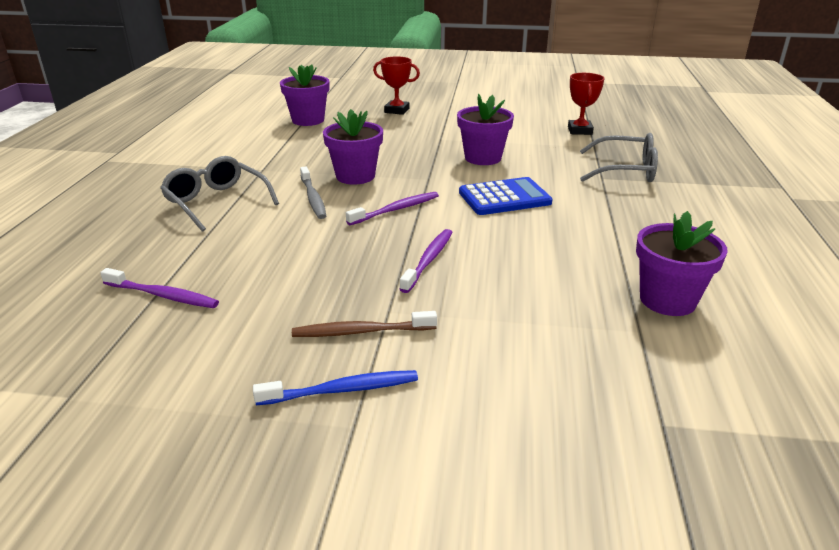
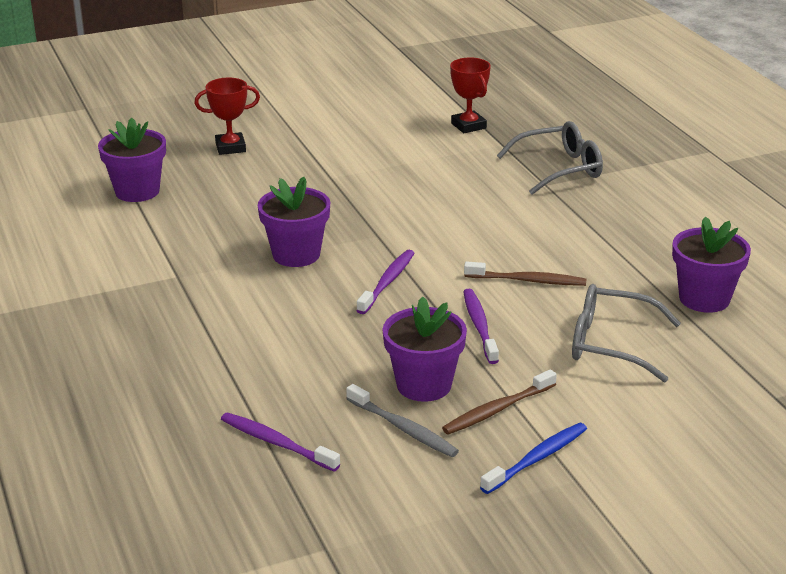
camera: 30 degrees left, 0 degrees up
purple toothbrush [100,268,219,308] -> purple toothbrush turned 135 degrees counterclockwise [221,412,340,471]
grey glasses [160,156,279,232] -> grey glasses moved to [572,284,681,382]
grey toothbrush [300,167,326,219] -> grey toothbrush moved to [346,384,459,457]
purple flower pot [457,94,514,165] -> purple flower pot moved to [382,296,467,402]
blue calculator [459,177,553,215] -> none
none -> brown toothbrush [464,261,586,286]

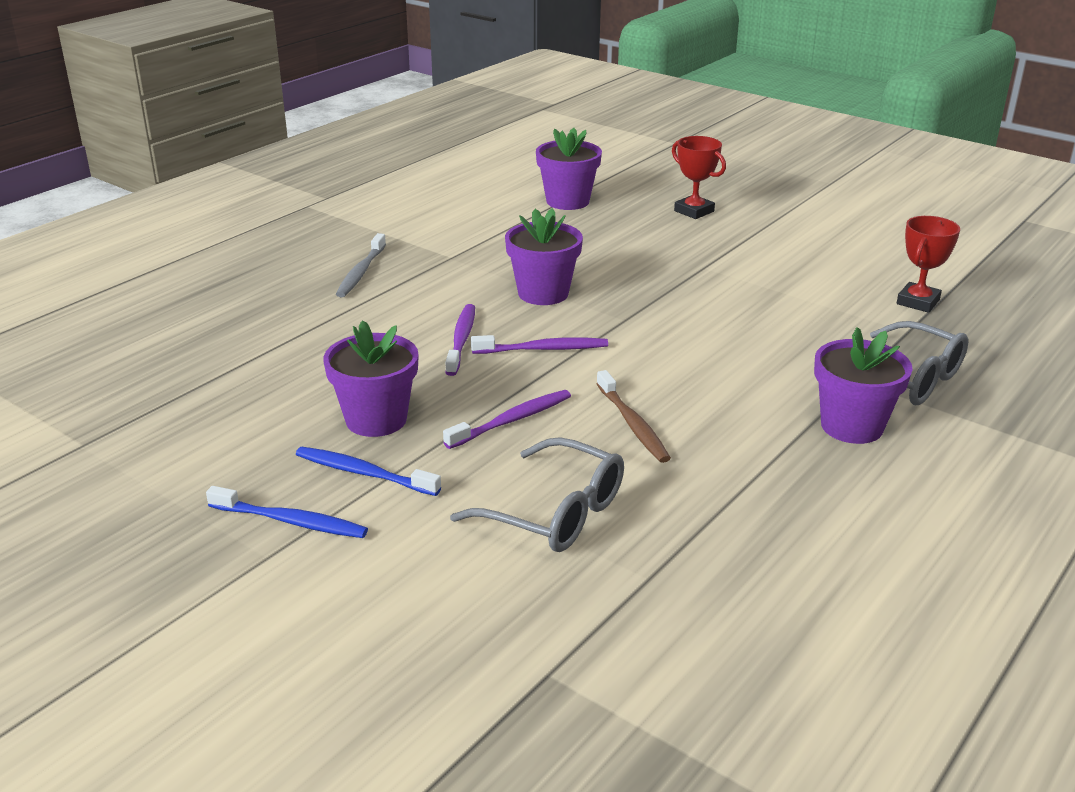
camera: 60 degrees right, 0 degrees up
purple toothbrush [221,412,340,471] -> purple toothbrush moved to [445,304,475,376]
grey toothbrush [346,384,459,457] -> grey toothbrush moved to [336,233,386,297]
brown toothbrush [442,369,557,435] -> blue toothbrush [296,447,441,496]
grey glasses [572,284,681,382] -> grey glasses turned 135 degrees clockwise [450,437,624,552]
purple flower pot [672,217,751,313] -> purple flower pot moved to [814,327,913,444]

